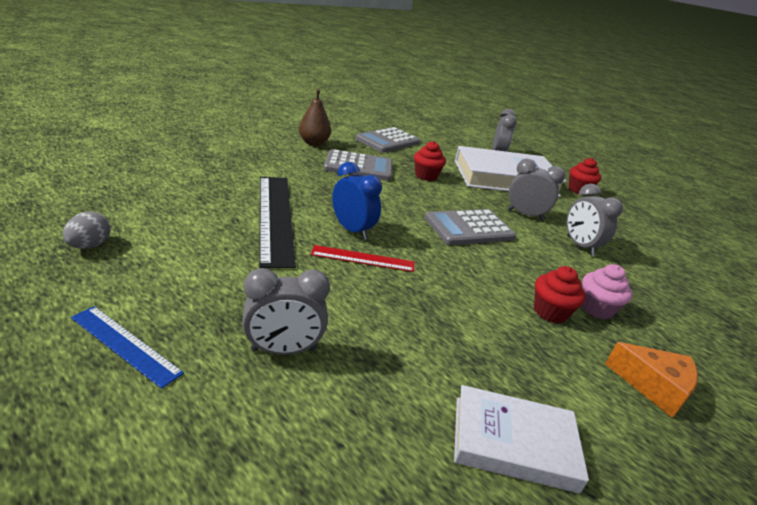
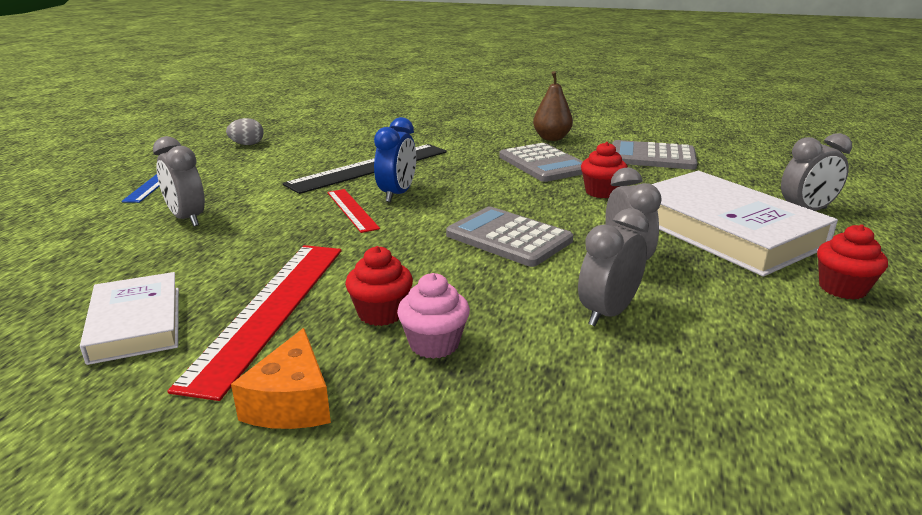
camera: 65 degrees right, 5 degrees down
none -> red ruler [167,245,342,401]

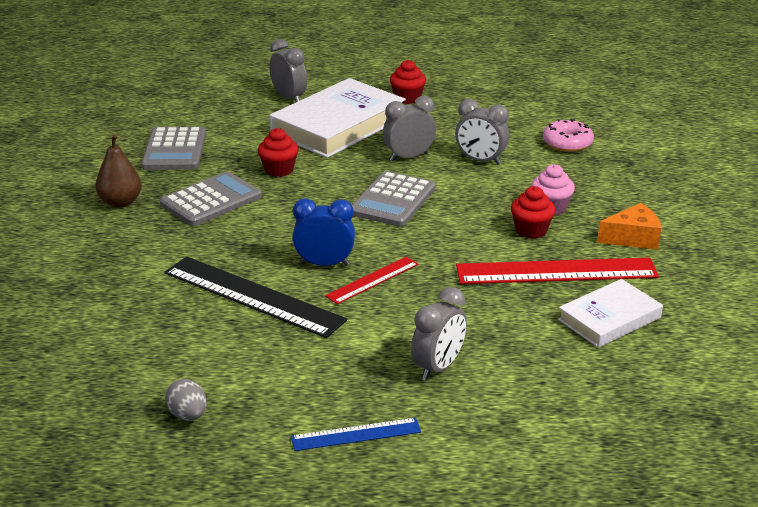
camera: 105 degrees left, 5 degrees up
none -> pink donut [543,119,594,152]

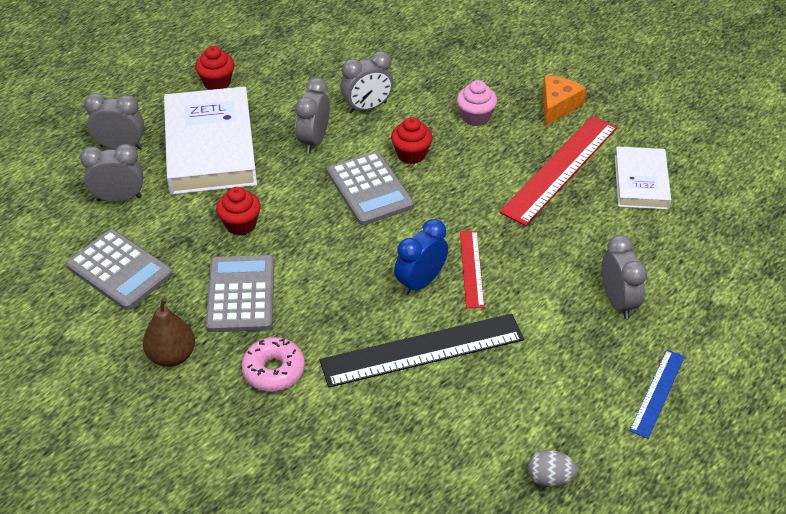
camera: 50 degrees left, 15 degrees up
red cupcake [511,186,556,239] -> red cupcake moved to [391,117,433,164]
pink donut [543,119,594,152] -> pink donut moved to [241,337,305,391]
none -> grey clock [80,144,143,202]

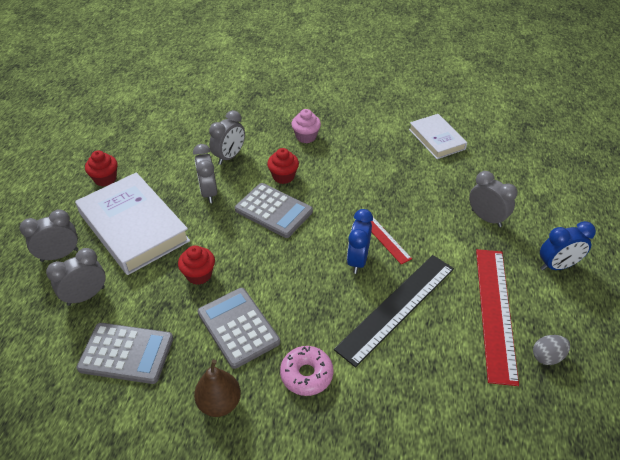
camera: 30 degrees left, 0 degrees up
red ruler [500,116,617,226] -> red ruler moved to [476,249,519,386]
orange cheese [543,75,586,126] -> none
blue ruler [629,350,685,439] -> blue clock [540,221,596,270]

